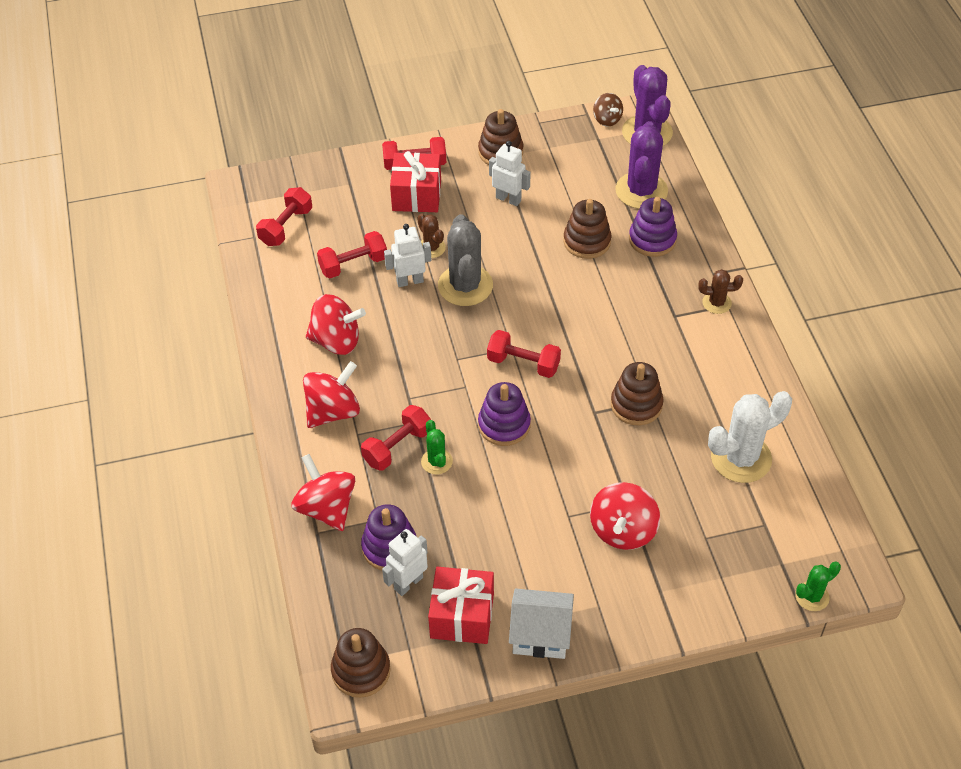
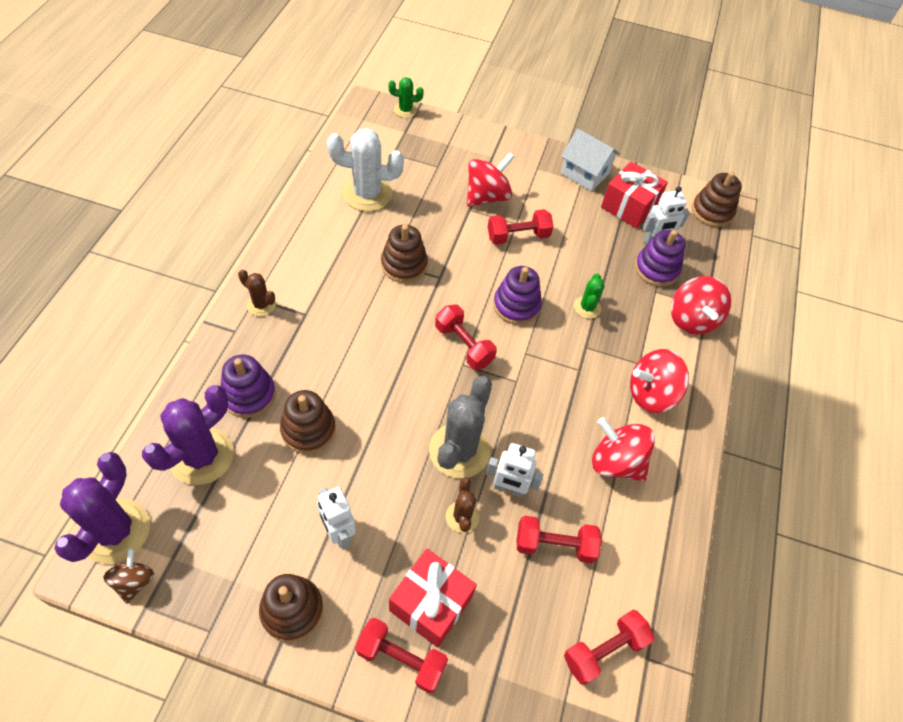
camera: 155 degrees left, 5 degrees up
red dumbbell [361,405,431,471] -> red dumbbell moved to [488,209,554,245]

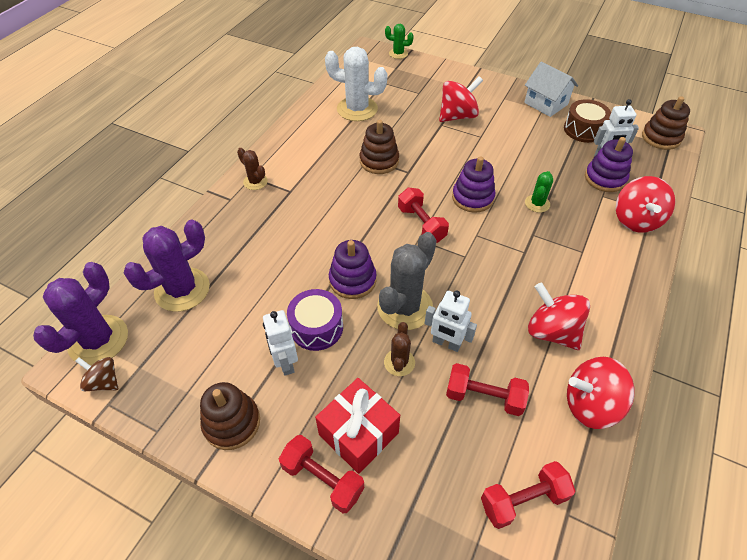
camera: 15 degrees right, 5 degrees down
brown spinning top [103,548,154,604] -> brown spinning top turned 75 degrees counterclockwise [75,357,118,391]
purple stacking toy [221,355,276,418] -> purple stacking toy moved to [329,240,377,299]
brown stacking toy [280,390,336,454] -> none
red dumbbell [488,209,554,245] -> none
red gift [601,161,668,229] -> brown drum [564,99,611,143]
red spinning top [630,349,689,413] -> red spinning top moved to [567,357,635,429]
none -> purple drum [287,289,343,351]

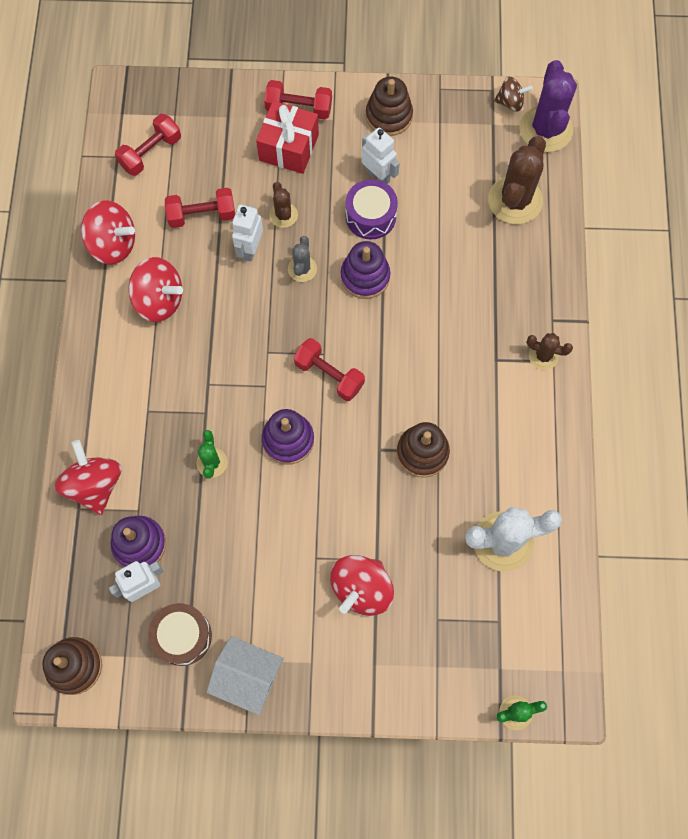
camera: 155 degrees right, 20 degrees up
purple cactus [124,219,210,312] -> brown cactus [488,136,546,224]
grey cactus [377,232,436,330] -> grey cactus [288,236,317,282], size x0.52
white robot [425,290,477,352] -> white robot turned 75 degrees counterclockwise [232,205,263,262]
red spinning top [567,357,635,429] -> red spinning top turned 45 degrees clockwise [81,200,135,264]

